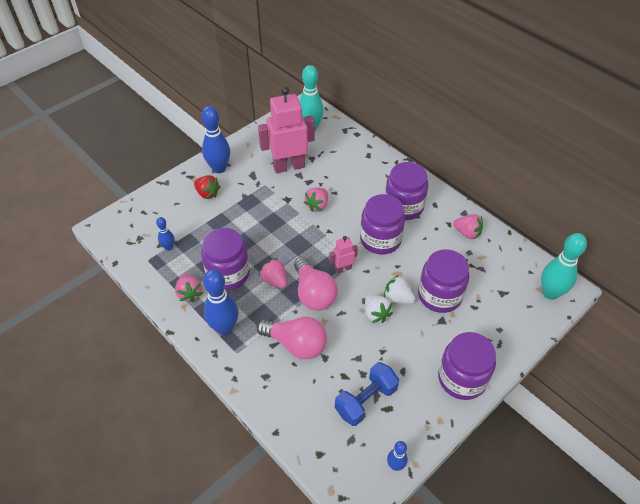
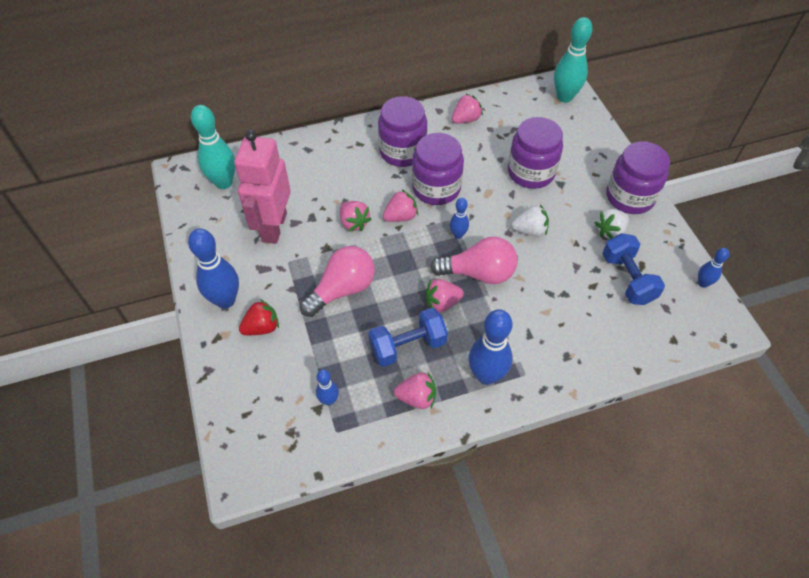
camera: 65 degrees left, 5 degrees up
purple jar [201,228,250,290] -> blue dumbbell [368,308,448,367]
pink light bulb [257,317,327,359] -> pink light bulb moved to [300,246,375,317]
pink robot [329,236,358,273] -> blue bowling pin [450,198,469,239]
white strawberry [384,275,416,304] -> white strawberry moved to [595,209,630,239]
none -> pink strawberry [383,189,418,222]

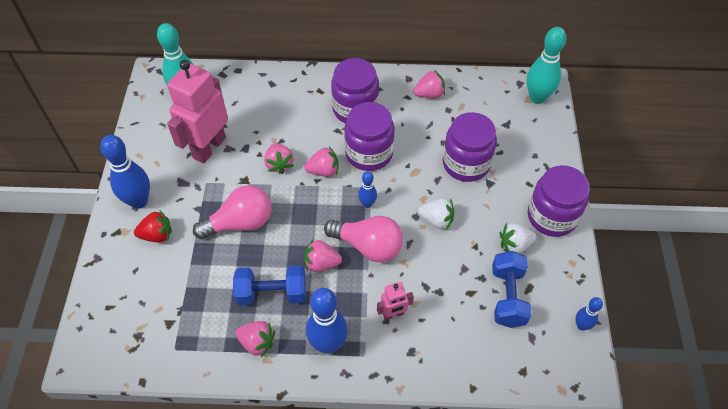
camera: 20 degrees right, 0 degrees up
blue bowling pin [316,369,339,406] -> none
none -> pink robot [377,282,414,320]

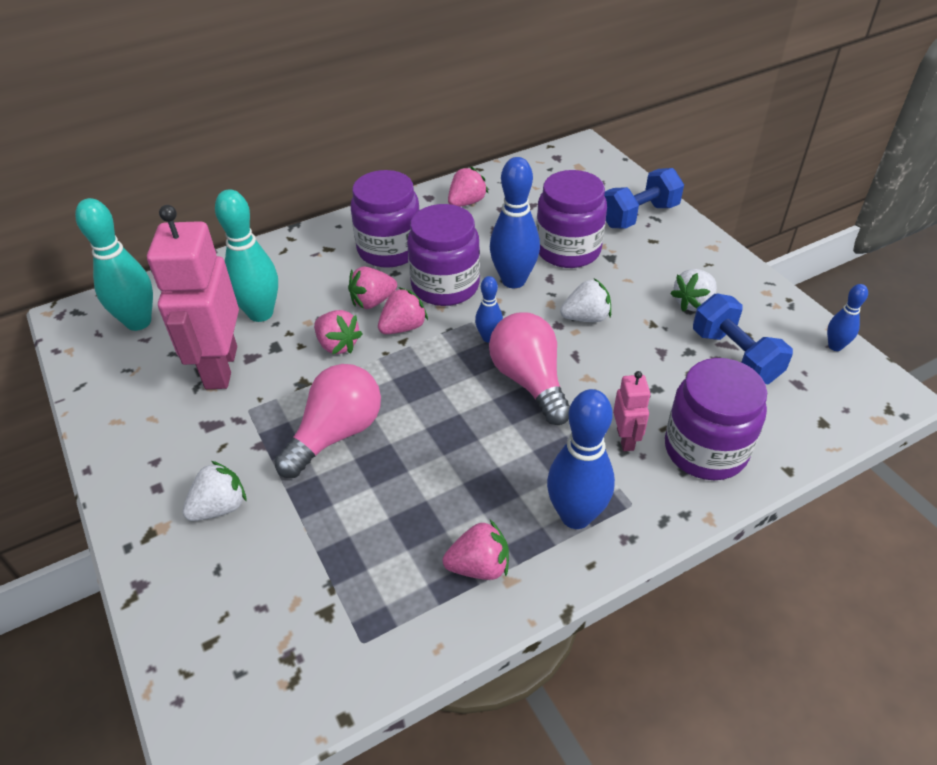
camera: 30 degrees left, 10 degrees down
blue bowling pin [100,135,150,209] -> blue bowling pin moved to [490,157,540,288]
red strawberry [134,211,172,242] -> white strawberry [182,461,247,521]
blue dumbbell [233,266,306,305] -> blue dumbbell moved to [604,168,684,229]
pink strawberry [304,239,342,272] -> pink strawberry moved to [348,266,397,309]
pink light bulb [324,216,403,262] -> pink light bulb turned 105 degrees counterclockwise [489,312,570,425]
pink robot [377,282,414,320] -> pink robot turned 45 degrees counterclockwise [613,371,650,451]
turquoise bowling pin [526,27,567,104] -> turquoise bowling pin moved to [215,189,278,322]
purple jar [528,165,590,237] -> purple jar moved to [665,358,767,480]

